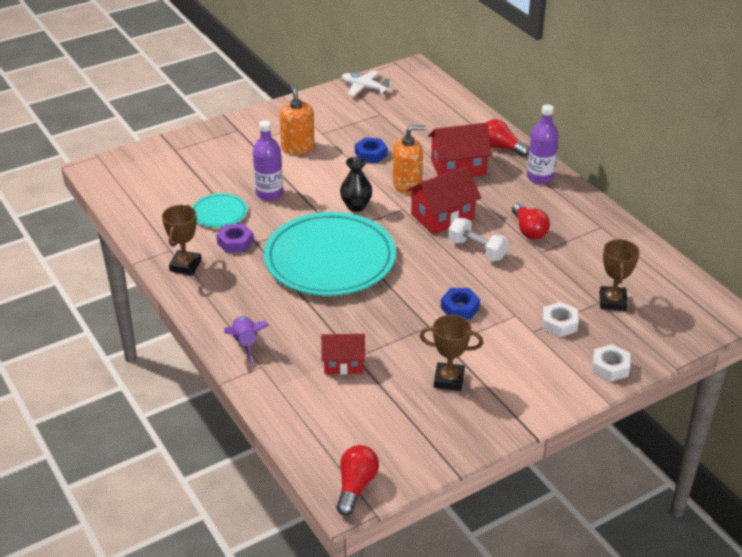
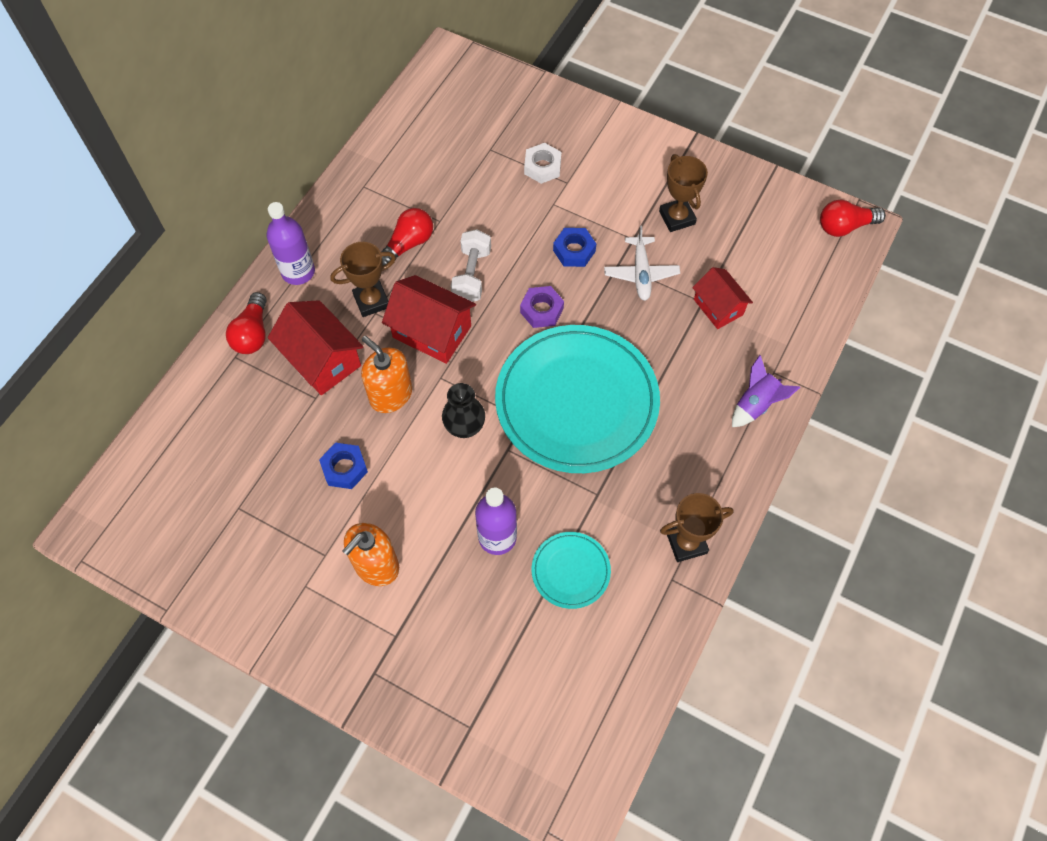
camera: 120 degrees left, 25 degrees up
purple nut [217,224,254,253] -> purple nut moved to [520,286,564,328]
white plane [342,70,392,96] -> white plane moved to [604,225,680,301]
white nut [592,344,630,382] -> none
brown trophy [599,239,640,311] -> brown trophy moved to [330,242,396,317]

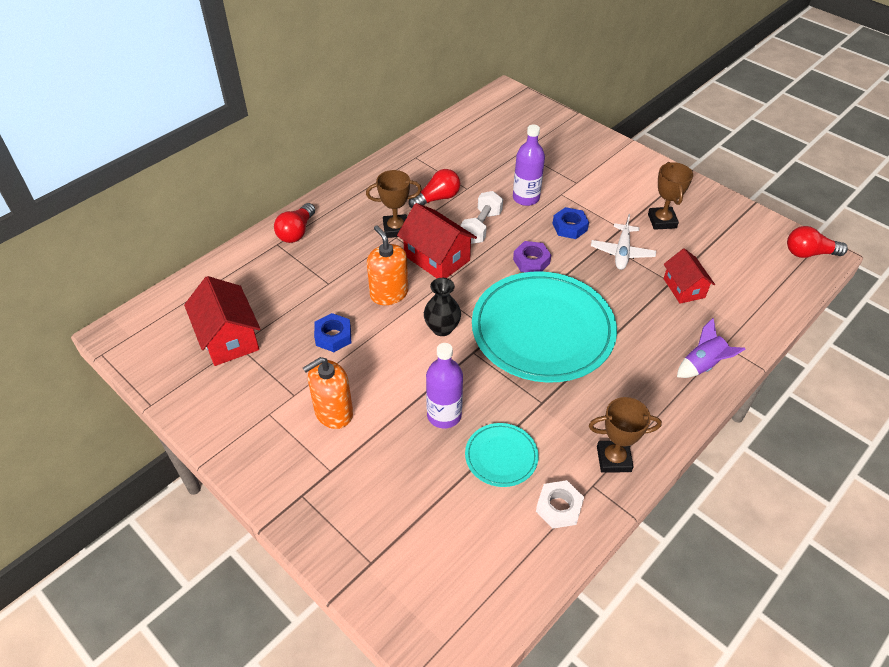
camera: 15 degrees right, 15 degrees down
purple bottle [267,202,315,285] -> purple bottle moved to [513,124,545,206]
red house [268,300,364,395] -> red house moved to [184,276,260,366]
white nut [524,143,561,184] -> white nut moved to [536,480,584,529]

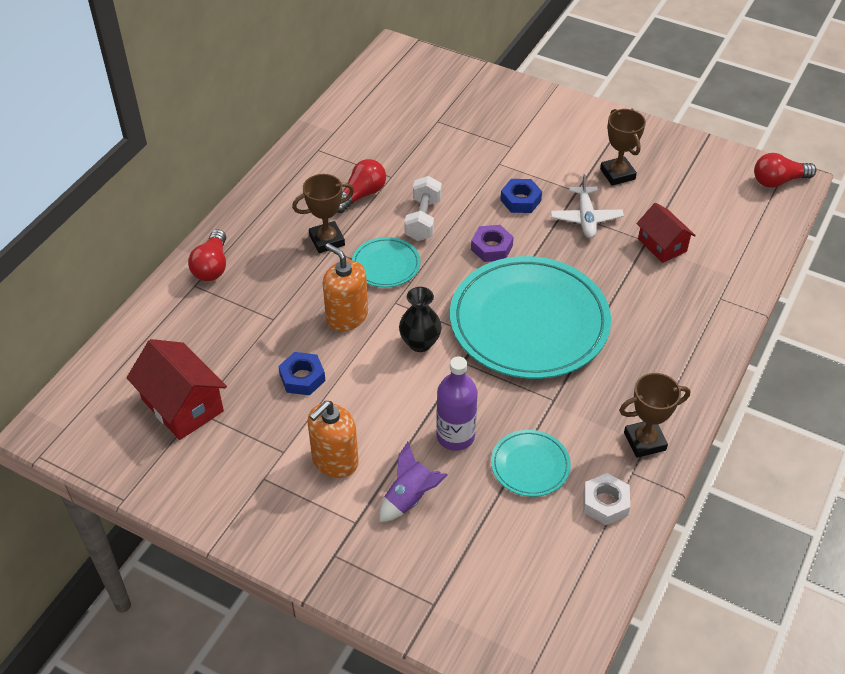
camera: 15 degrees left, 0 degrees up
red house [397,203,477,278] -> turquoise plate [352,237,420,287]
purple bottle [513,124,545,206] -> none
purple rocket [677,318,746,378] -> purple rocket moved to [379,442,448,522]

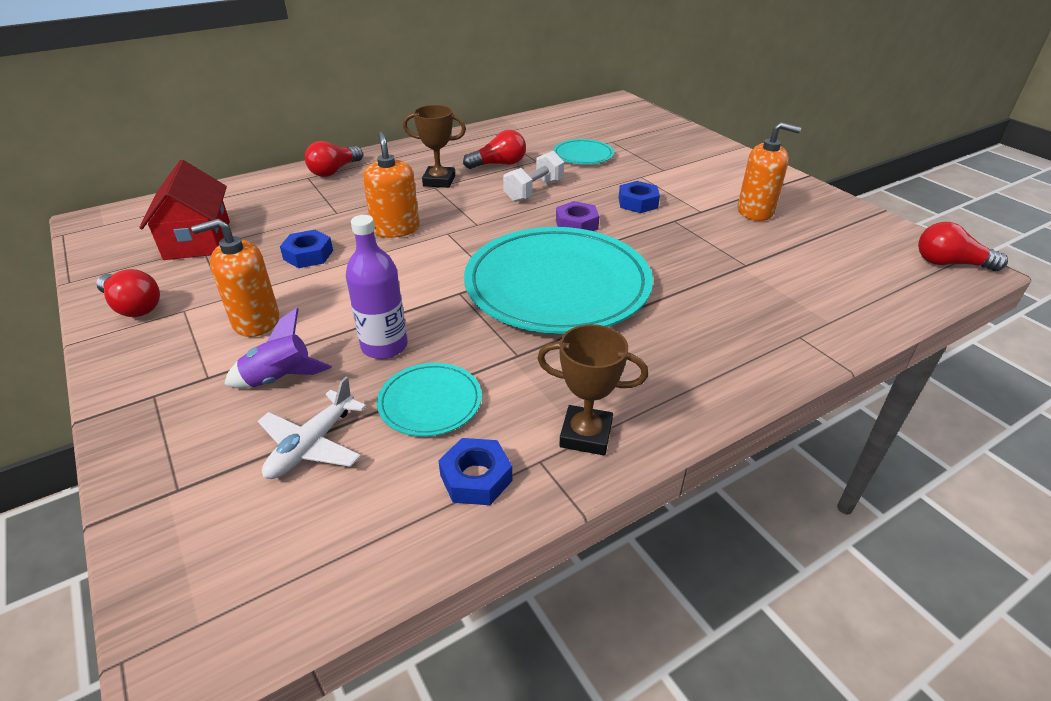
camera: 30 degrees right, 10 degrees down
turquoise plate [352,237,420,287] -> turquoise plate moved to [553,139,614,165]
black vase [399,287,441,352] -> none
white plane [550,174,624,238] -> white plane moved to [258,377,367,479]
white nut [584,473,630,525] -> blue nut [438,438,512,505]
brown trophy [600,109,646,186] -> orange soap dispenser [738,122,801,221]
red house [636,203,696,263] -> none
none -> red light bulb [96,269,160,317]

